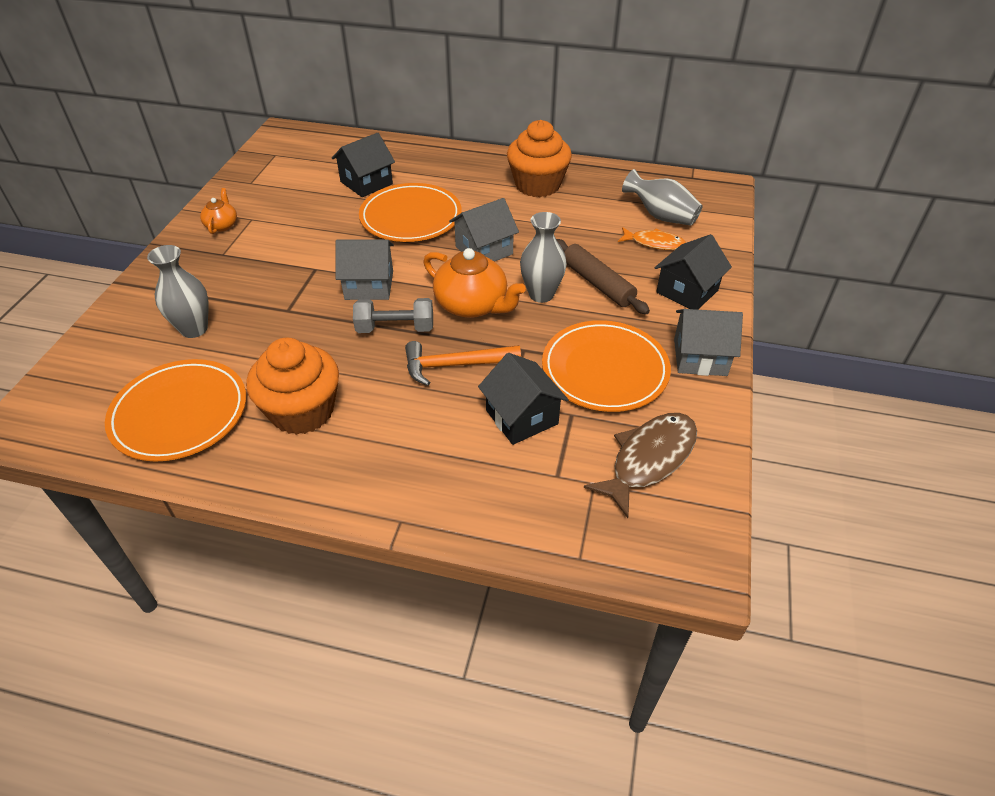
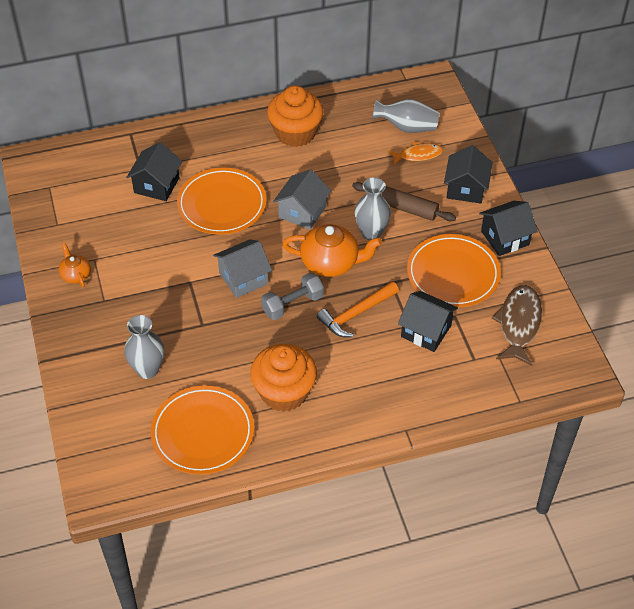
camera: 30 degrees left, 5 degrees up
grey house [674,309,743,376] -> black house [479,201,538,256]

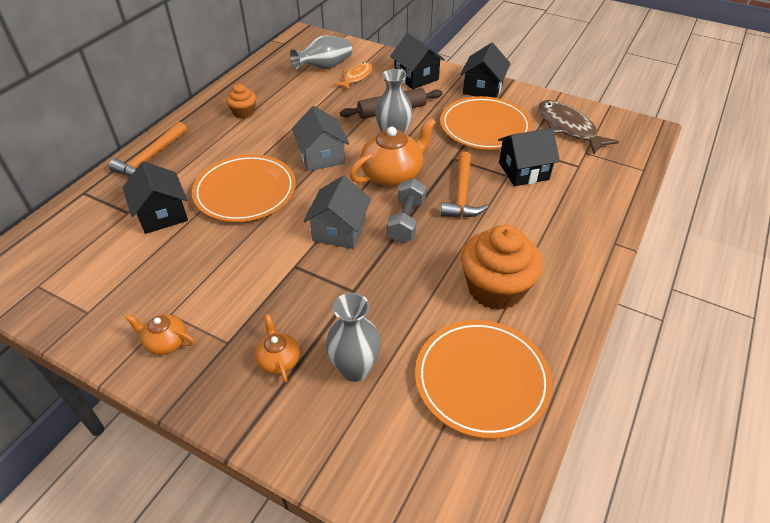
camera: 45 degrees left, 5 degrees down
orange cupcake [267,86,324,147] -> orange cupcake [226,84,256,119], size x0.52
none -> orange hammer [109,122,187,177]
none -> orange teapot [255,314,300,383]

